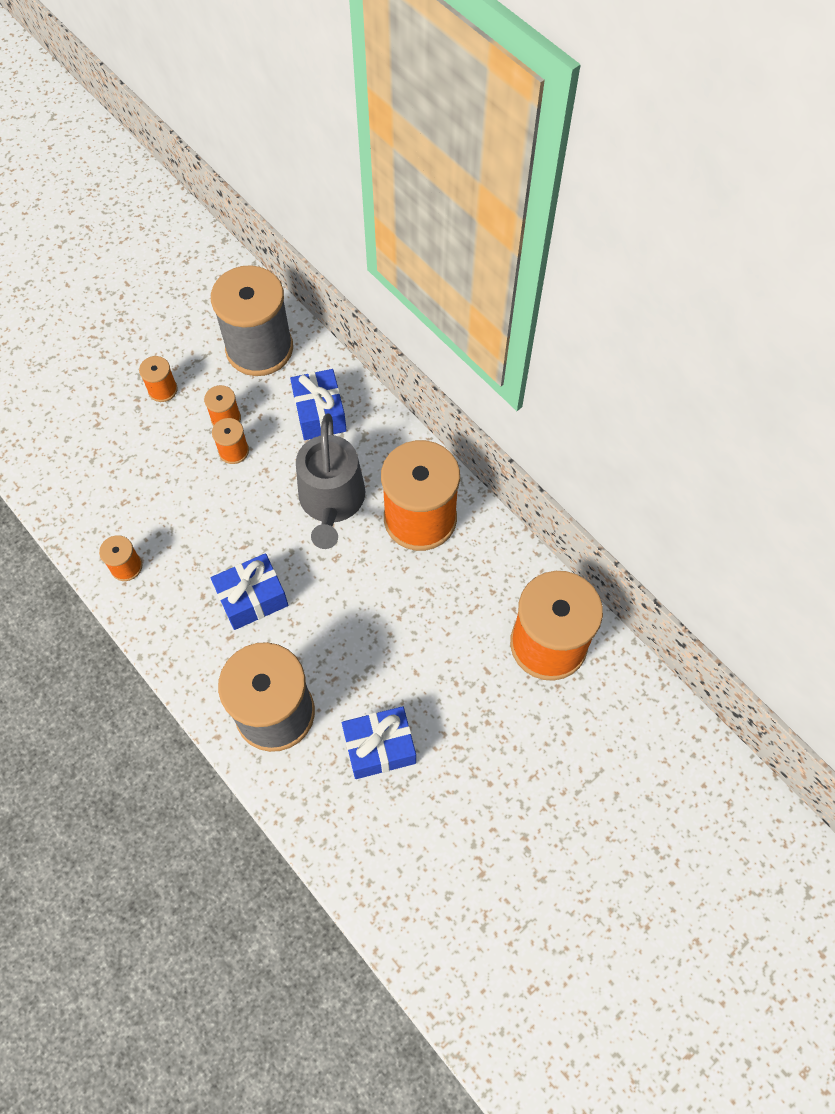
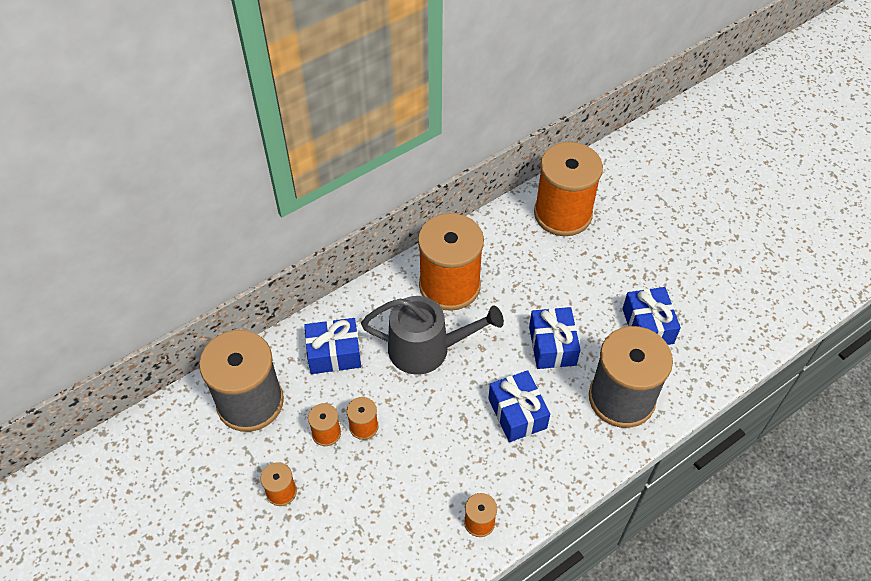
camera: 85 degrees left, 10 degrees down
none -> blue gift [529,307,581,369]

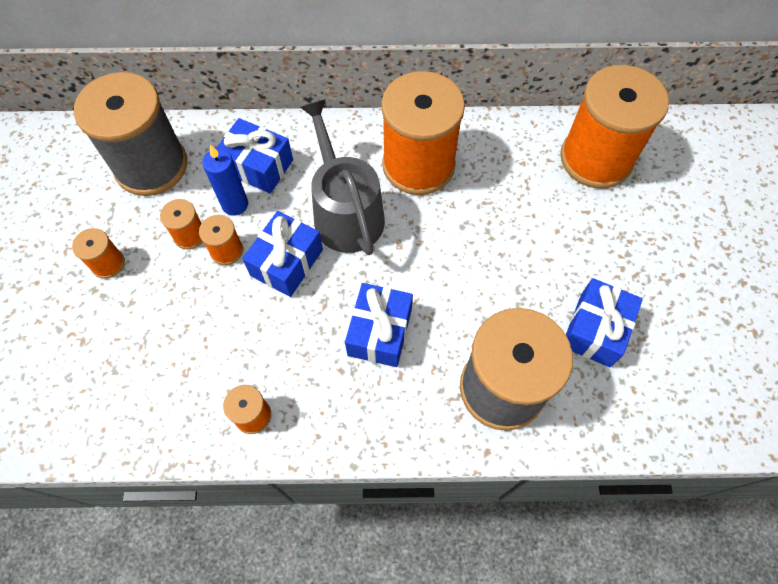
camera: 35 degrees right, 10 degrees up
grey watering can [361,296,504,375] -> grey watering can turned 150 degrees counterclockwise [300,99,385,255]
blue gift [529,307,581,369] -> blue gift moved to [242,211,323,297]
none -> blue candle [202,145,248,216]

